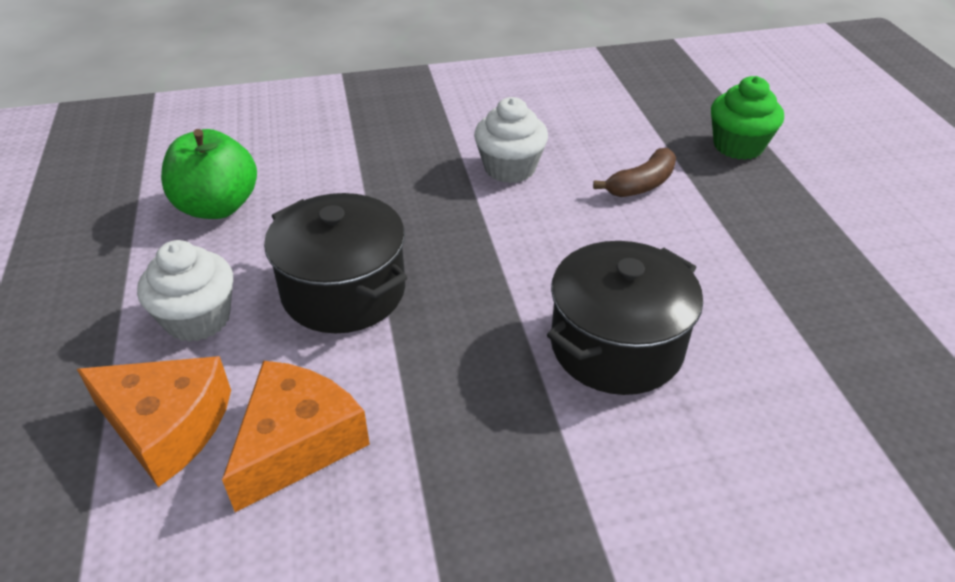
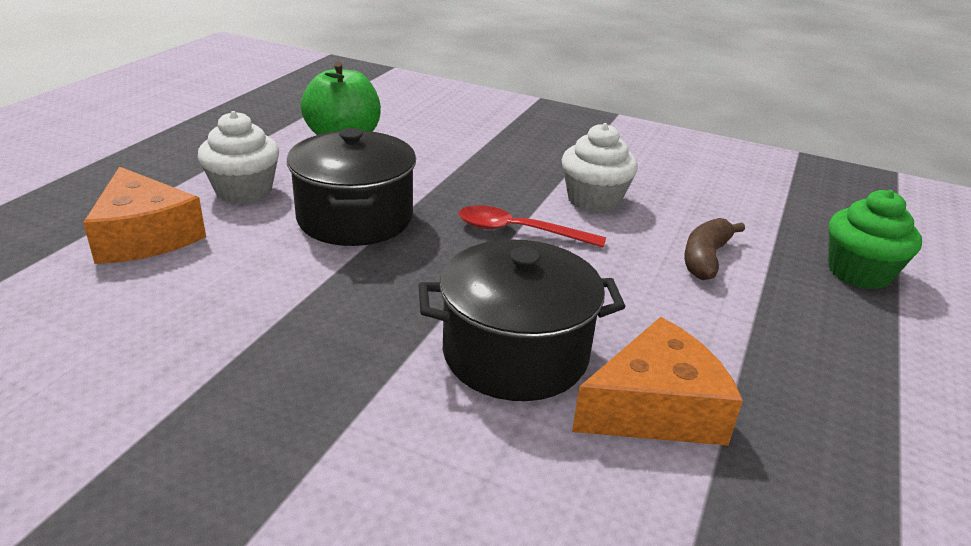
camera: 35 degrees right, 10 degrees down
orange cheese [222,361,370,512] -> orange cheese moved to [572,317,743,446]
brown banana [593,148,676,197] -> brown banana turned 120 degrees clockwise [684,218,745,280]
none -> red spoon [459,205,606,248]

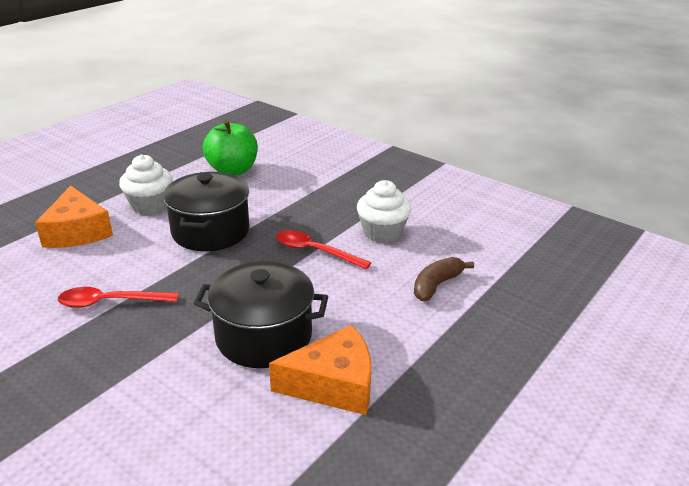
camera: 15 degrees right, 0 degrees up
green cupcake [828,190,922,289] -> none
none -> red spoon [58,287,179,308]

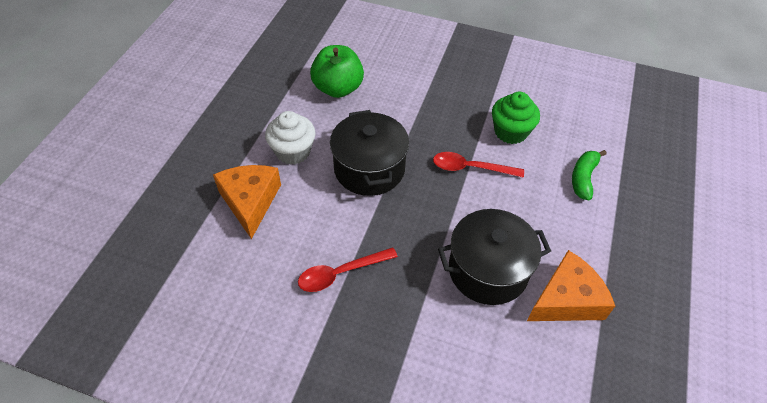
camera: 20 degrees left, 20 degrees up
orange cheese [35,186,113,248] -> orange cheese turned 150 degrees counterclockwise [213,165,281,239]
white cupcake [357,180,411,243] -> green cupcake [492,92,540,144]
brown banana [414,257,474,301] -> green banana [572,150,606,200]

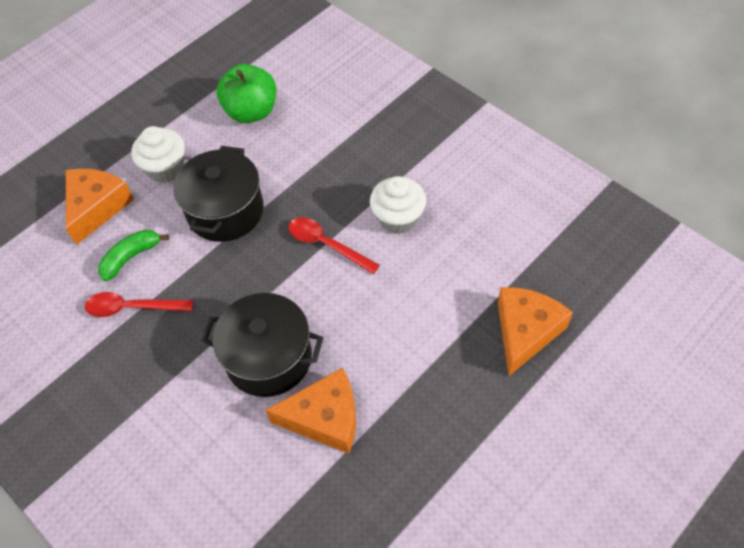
camera: 30 degrees right, 5 degrees up
green cupcake [492,92,540,144] -> white cupcake [370,176,426,234]
green banana [572,150,606,200] -> green banana moved to [98,230,169,281]
none -> orange cheese [498,287,573,376]

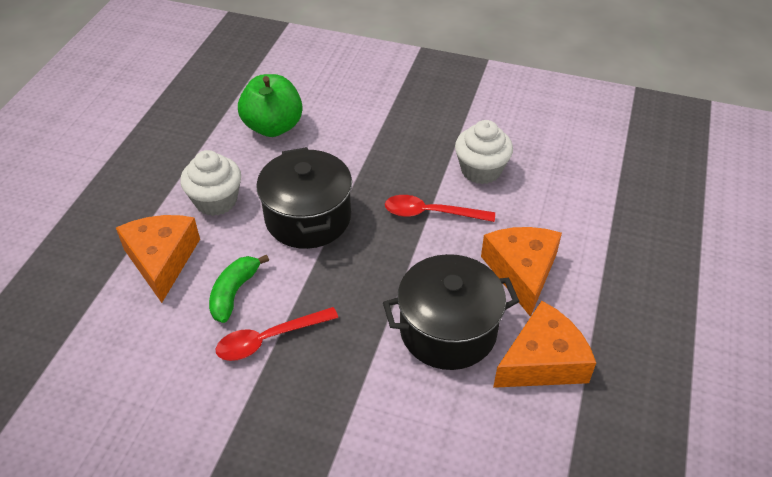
camera: 30 degrees left, 10 degrees down
orange cheese [498,287,573,376] -> orange cheese moved to [481,227,562,317]

